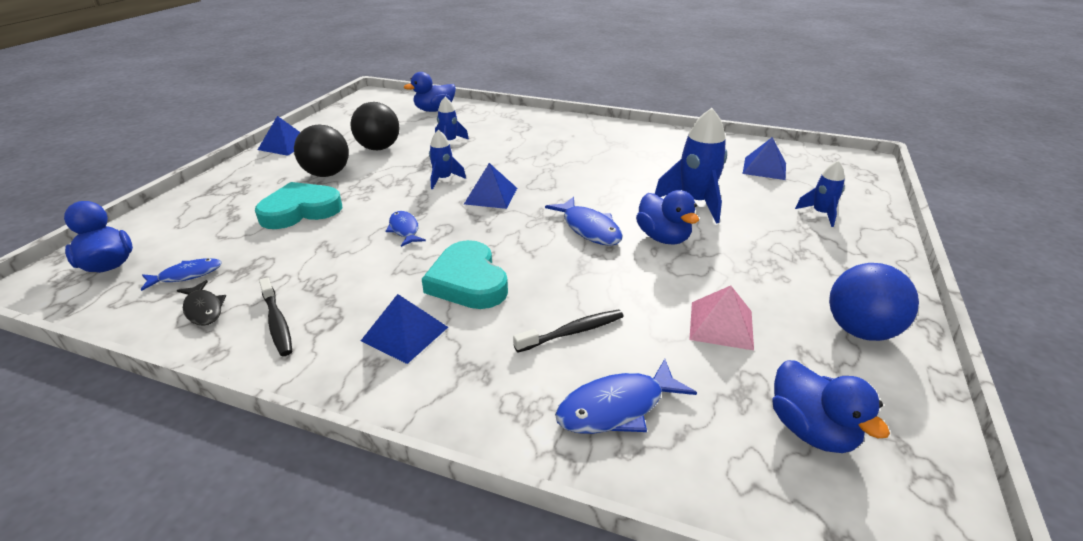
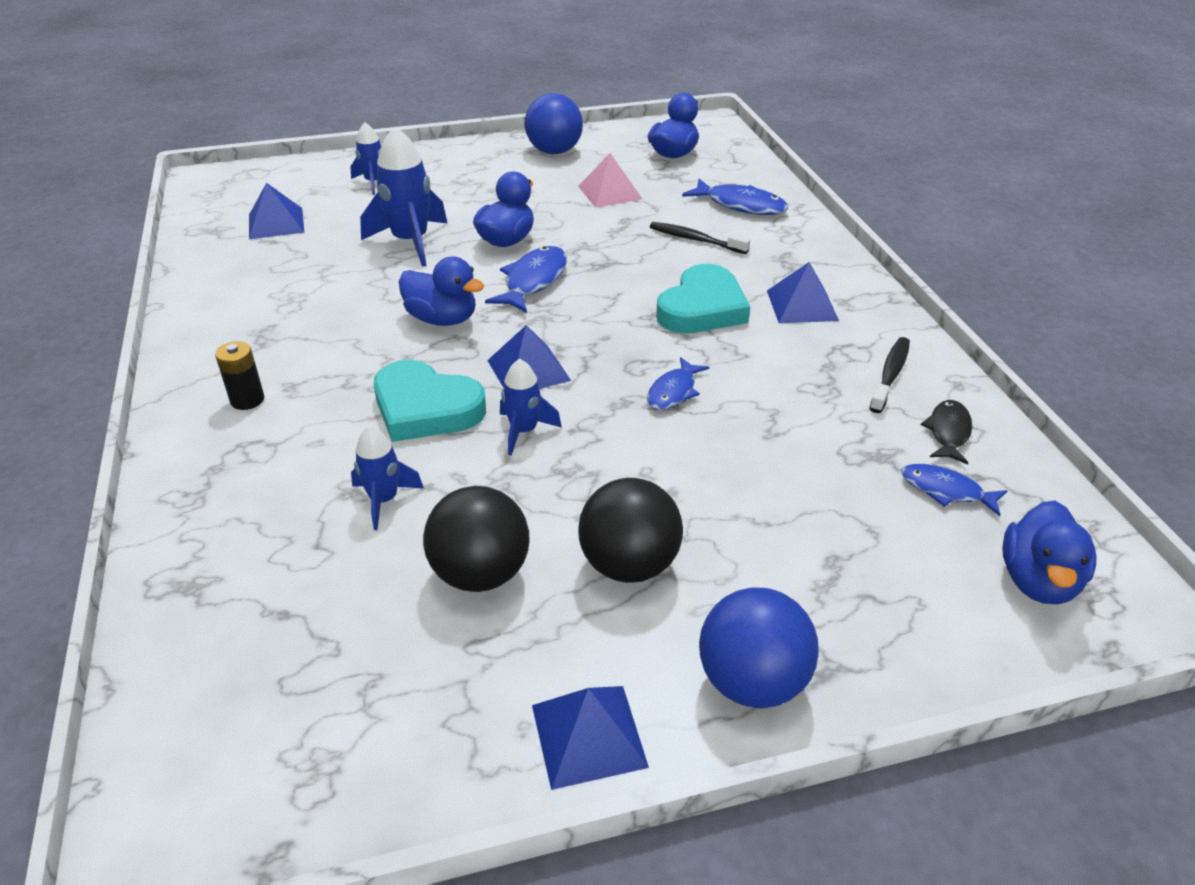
camera: 125 degrees left, 5 degrees up
turquoise heart [255,182,342,229] -> turquoise heart moved to [374,360,486,442]
blue duck [404,72,456,112] -> blue duck moved to [399,257,484,326]
none -> black battery [215,341,264,410]
none -> blue ball [699,587,819,708]

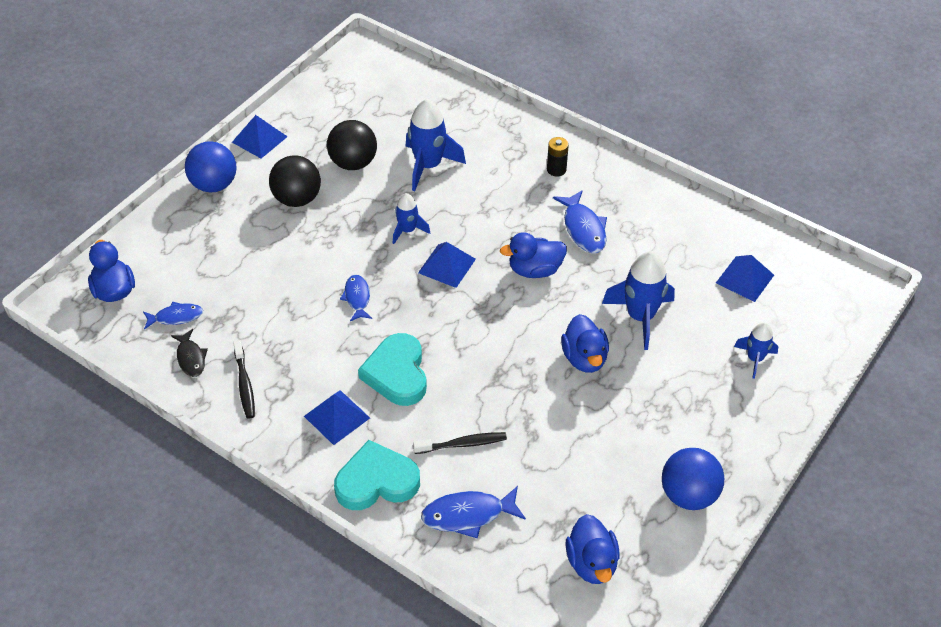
camera: 140 degrees right, 10 degrees up
blue rocket [351,426,424,530] -> blue rocket [405,99,466,191], size x1.73
turquoise heart [374,360,486,442] -> turquoise heart moved to [334,440,420,510]
blue fish [485,246,567,313] -> blue fish moved to [553,190,607,253]
pink pyramid [578,153,642,208] -> none

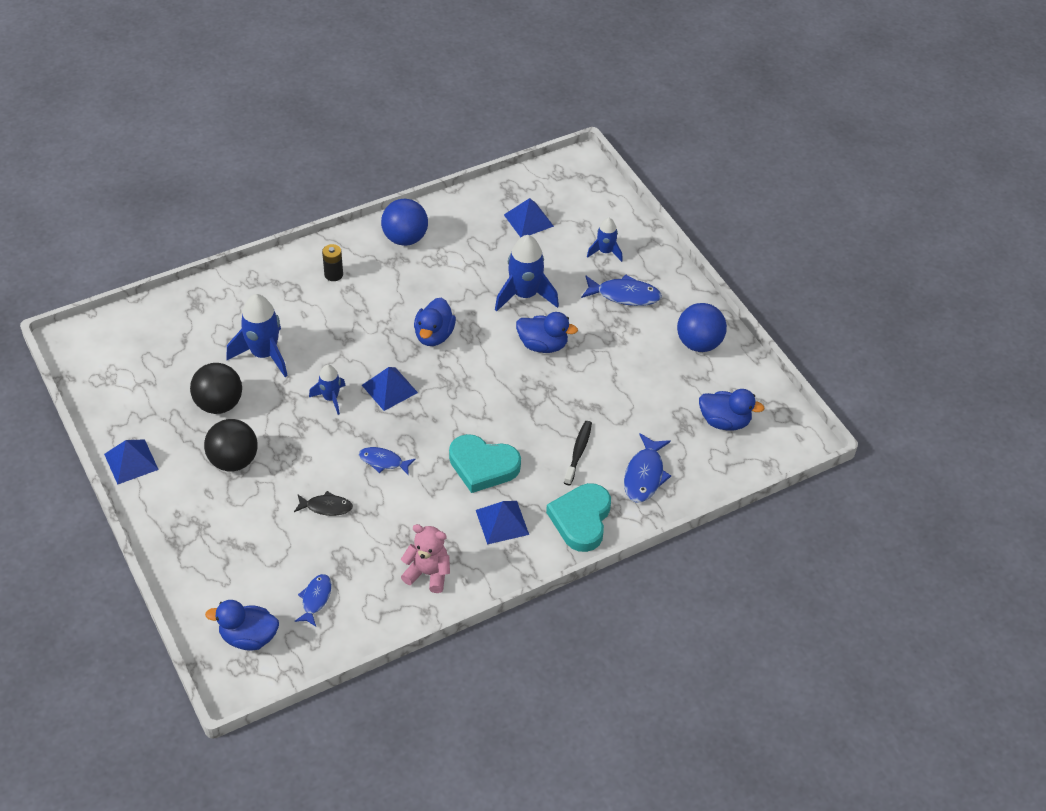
camera: 65 degrees left, 0 degrees up
black fish [171,329,208,377] -> black fish moved to [294,491,353,516]
blue ball [185,141,237,192] -> blue ball moved to [381,199,428,246]
black toothbrush [233,340,255,419] -> pink teddy bear [401,524,450,593]
blue fish [553,190,607,253] -> blue fish moved to [581,274,662,306]

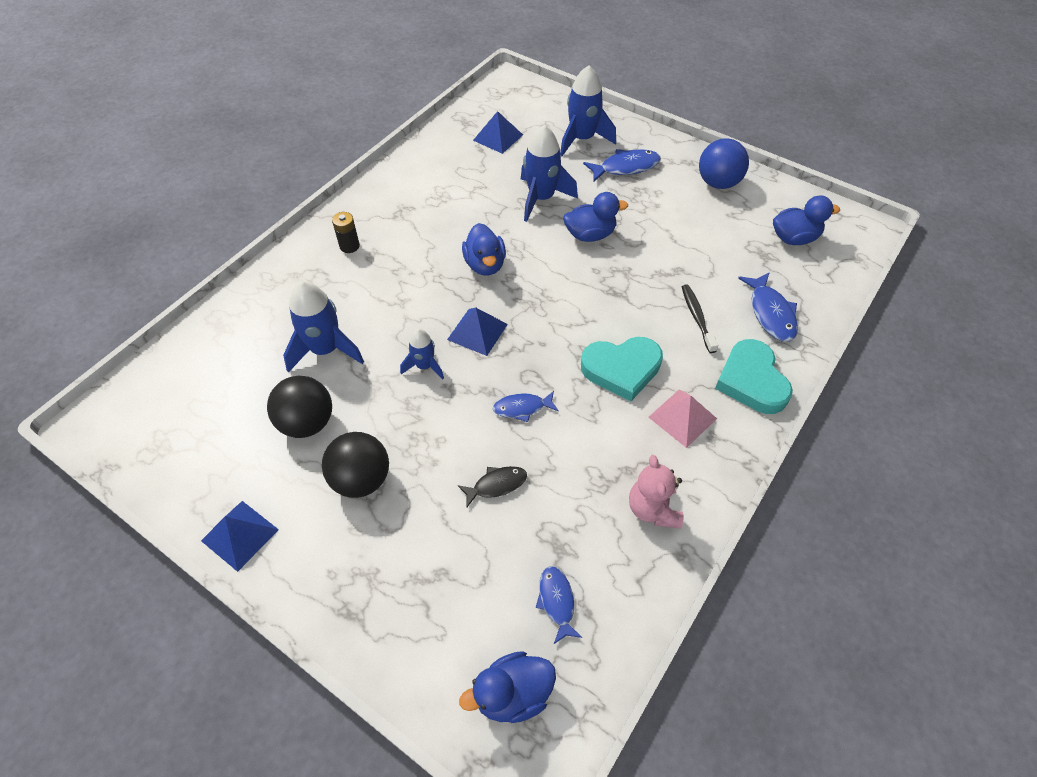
camera: 25 degrees left, 5 degrees up
blue ball [381,199,428,246] -> none
pink teddy bear [401,524,450,593] -> pink teddy bear turned 90 degrees counterclockwise [629,455,683,528]
blue pyramid [476,501,529,544] -> pink pyramid [648,390,717,448]
blue rocket [587,218,623,262] -> blue rocket [560,65,616,156], size x1.73

